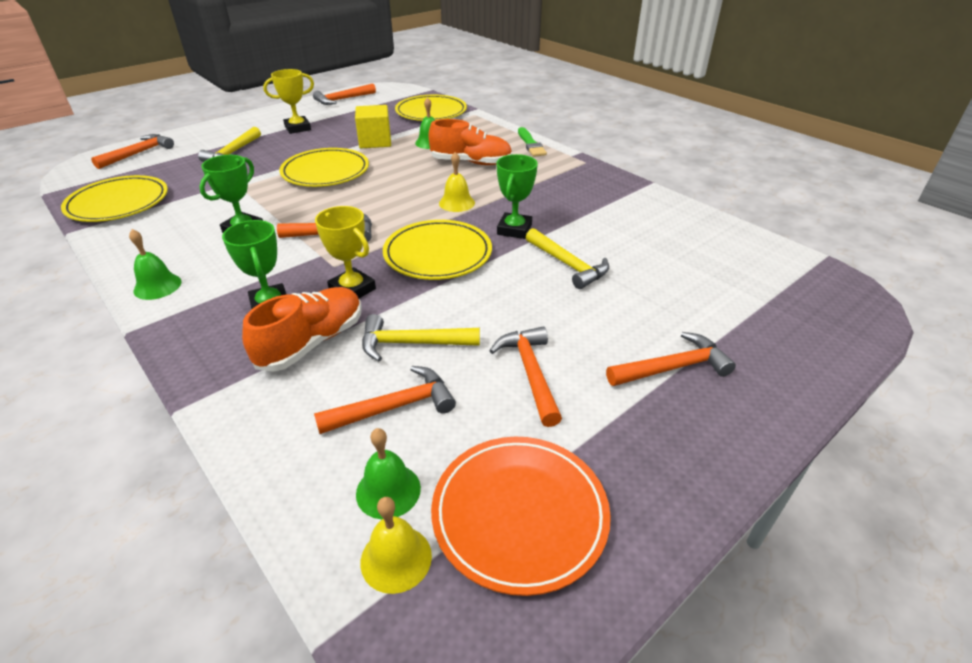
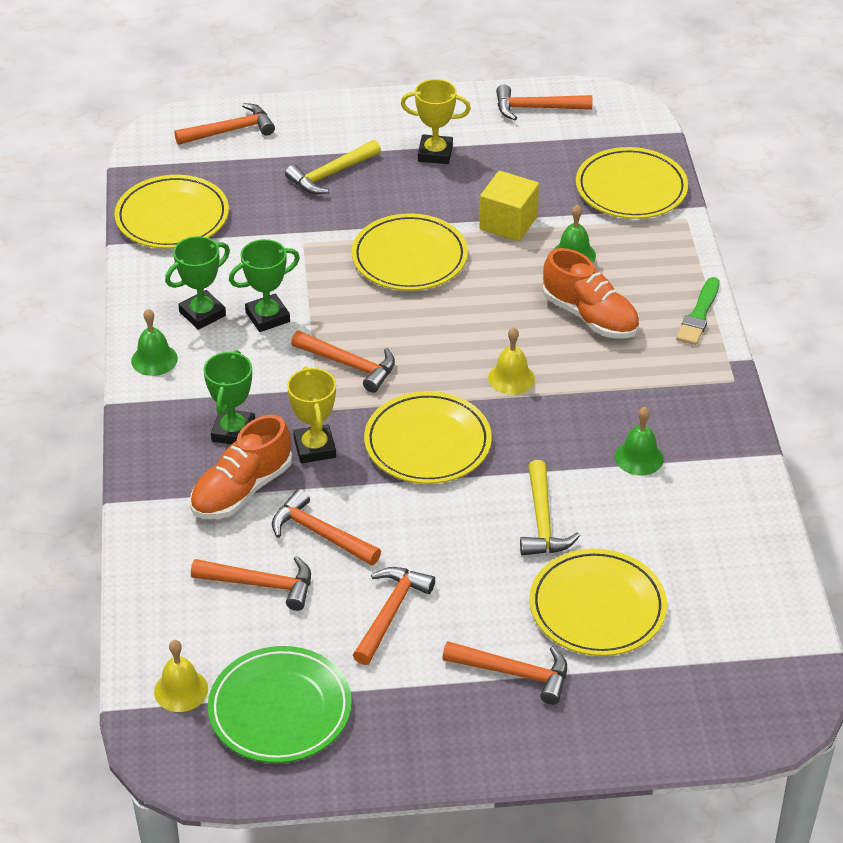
camera: 35 degrees right, 5 degrees up
orange shoe [242,287,362,372] -> orange shoe turned 150 degrees clockwise [190,415,292,519]
green bell [356,428,421,519] -> green bell moved to [615,407,664,476]
yellow hammer [362,314,480,361] -> orange hammer [272,489,381,566]
orange plate [431,437,611,596] -> green plate [208,646,352,763]
green trophy [496,154,538,239] -> green trophy moved to [165,236,230,330]
none -> yellow plate [529,549,667,656]

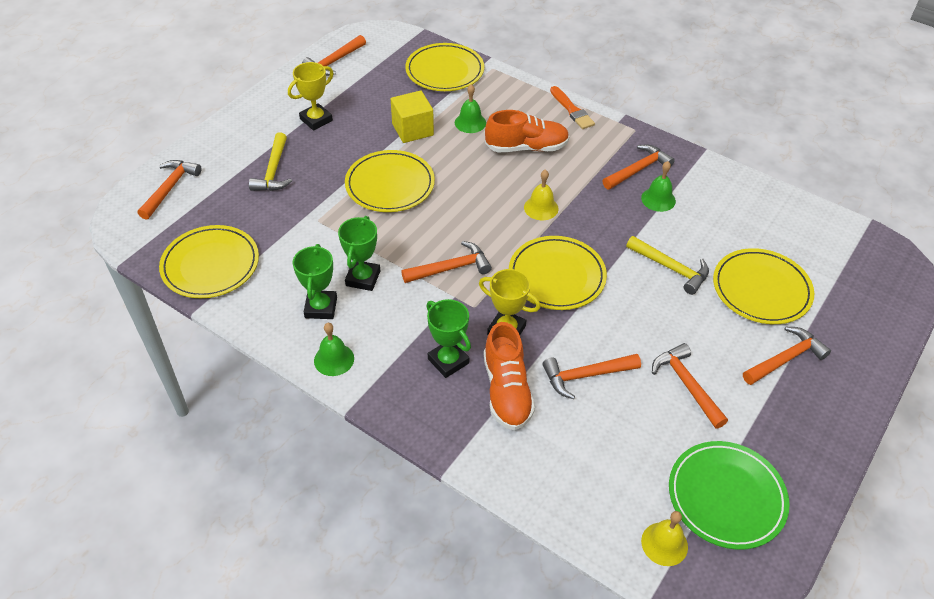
camera: 50 degrees left, 5 degrees up
orange hammer [191,556,311,611] -> orange hammer moved to [602,144,675,190]
green brush [676,277,720,345] -> orange brush [550,86,595,129]

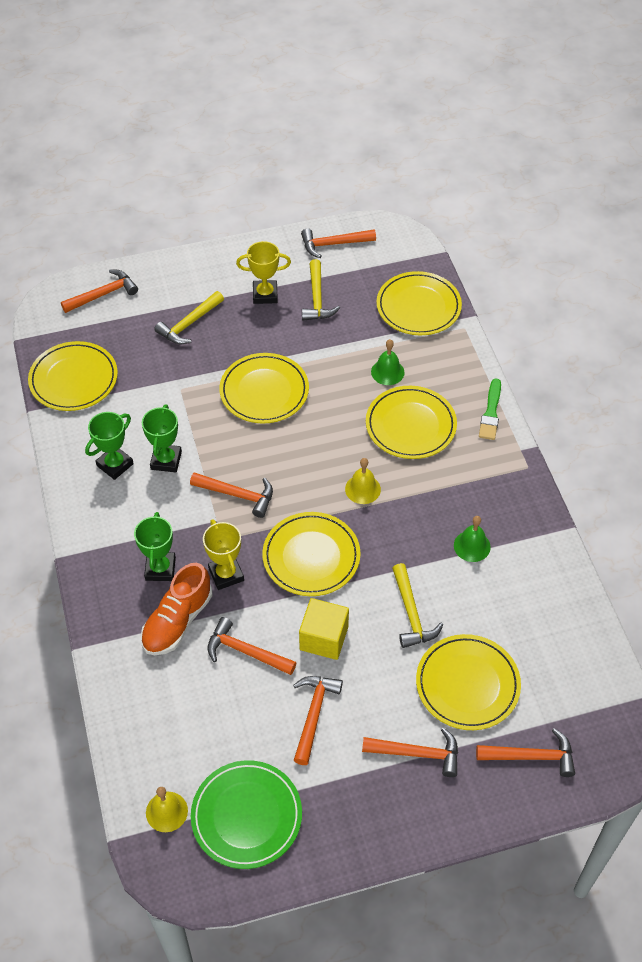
camera: 40 degrees right, 5 degrees up
green bell [314,323,354,376] -> none
green trophy [338,216,380,291] -> green trophy turned 45 degrees counterclockwise [142,404,182,472]
yellow cube [391,90,434,143] -> yellow cube moved to [299,598,349,660]
orange shoe [485,110,569,152] -> yellow plate [366,386,457,459]
orange brush [550,86,595,129] -> green brush [479,378,501,440]
orange hammer [602,144,675,190] -> orange hammer moved to [476,728,575,777]
none -> yellow hammer [302,259,340,321]

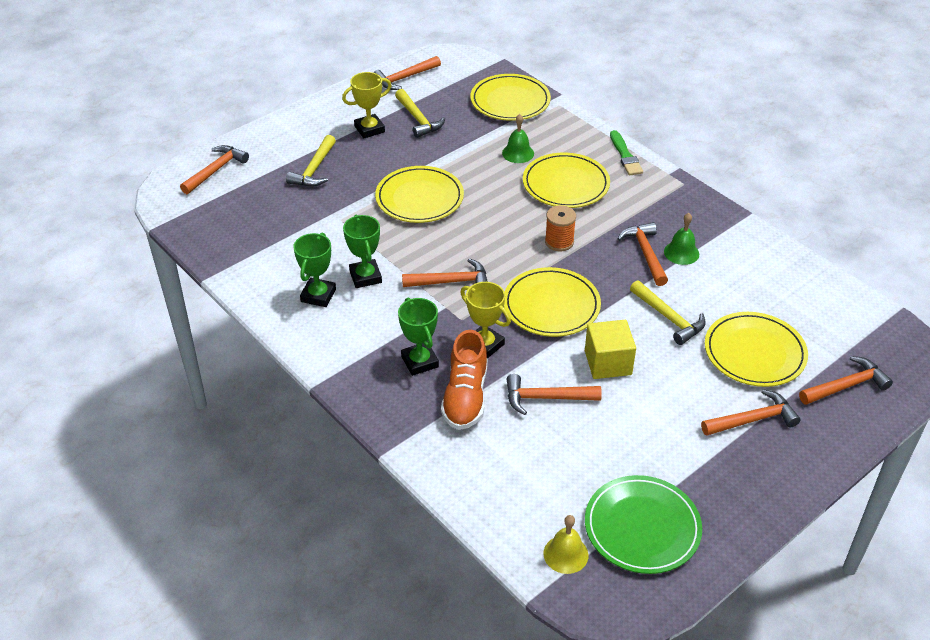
camera: 25 degrees left, 10 degrees down
yellow plate [28,341,118,411] -> none
orange hammer [293,676,343,765] -> orange hammer moved to [617,222,668,286]
yellow bell [345,458,381,504] -> orange spool [545,205,576,251]

